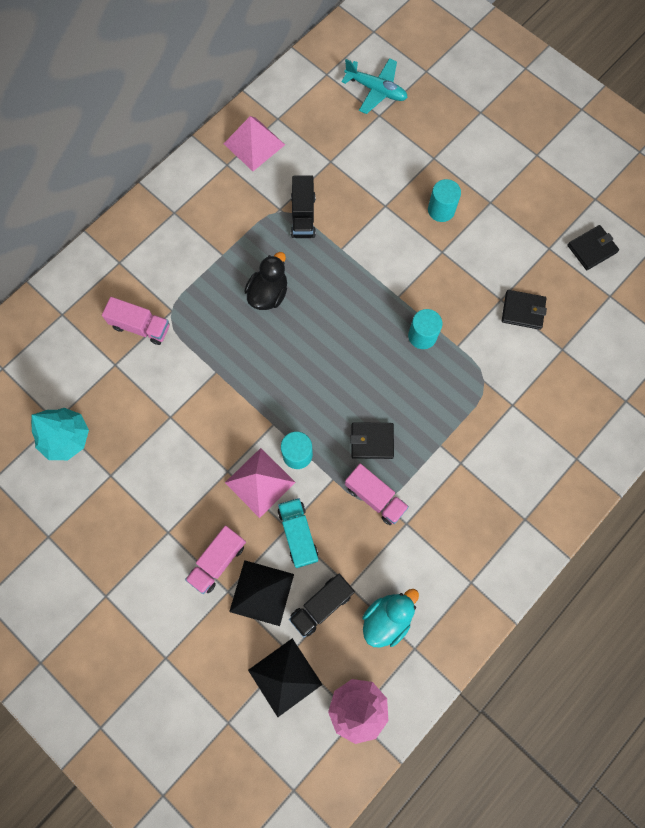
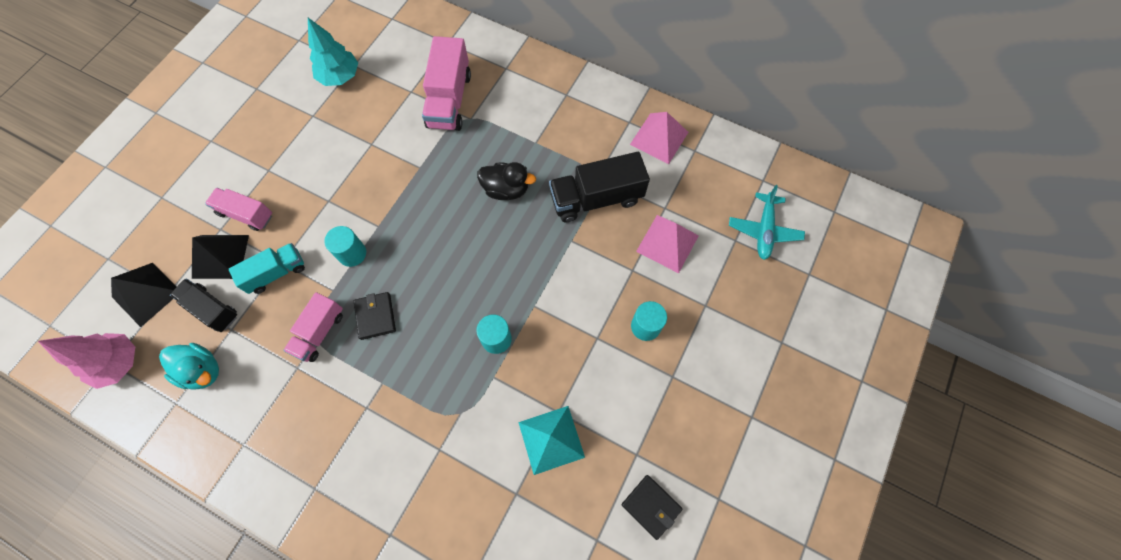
camera: 75 degrees right, 5 degrees down
pink truck [102,297,169,345] -> pink truck [422,36,471,131], size x1.57
pink pyramid [225,448,296,518] -> pink pyramid moved to [636,215,699,273]
black truck [291,176,316,238] -> black truck [549,152,650,222], size x1.57
black wallet [502,290,547,330] -> turquoise pyramid [518,406,585,475]

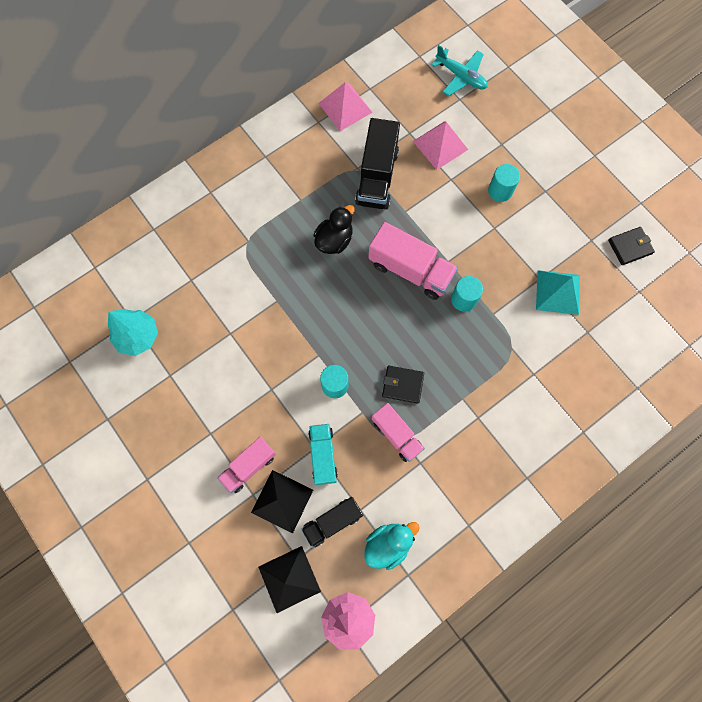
camera: 65 degrees left, 5 degrees up
pink truck [422,36,471,131] -> pink truck moved to [368,222,458,300]

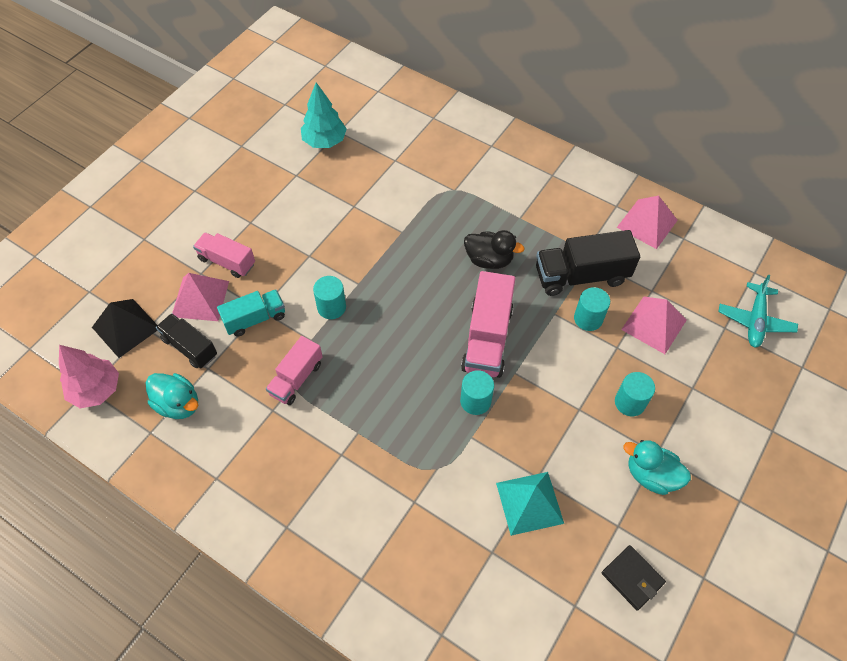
camera: 70 degrees right, 15 degrees down
black pyramid [251,470,313,533] -> pink pyramid [172,273,229,321]
black wallet [382,366,424,404] -> none
none -> turquoise cylinder [574,287,610,331]
none -> turquoise duck [623,440,691,495]

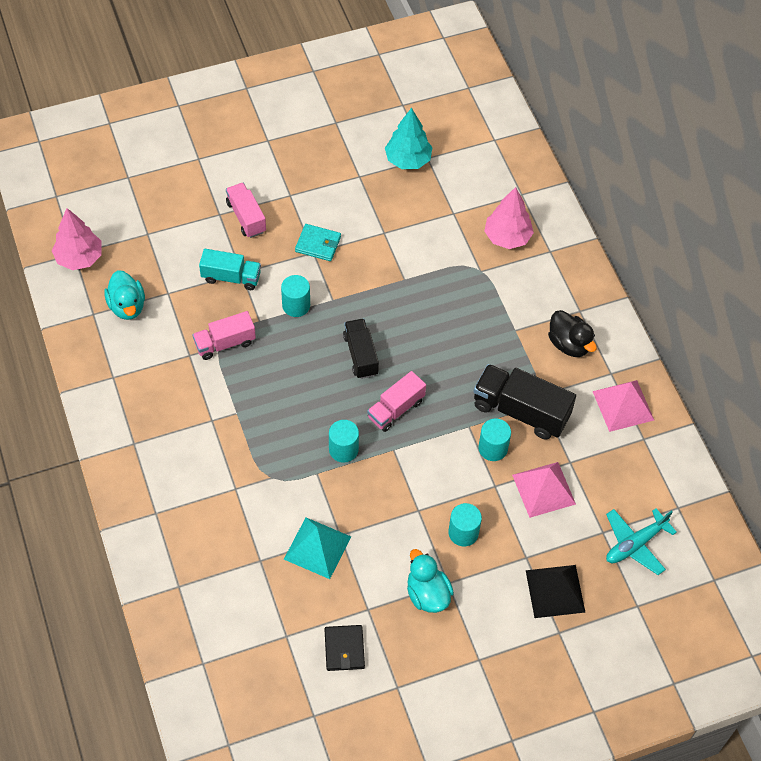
camera: 35 degrees right, 0 degrees up
black pyramid [92,299,158,358] -> black pyramid moved to [526,565,585,618]
black truck [156,313,217,368] -> black truck moved to [343,318,379,379]
pink pyramid [172,273,229,321] -> none
pink truck [461,271,515,378] -> pink truck [367,371,426,432], size x0.64
black duck [464,230,525,269] -> black duck moved to [548,310,597,357]
none -> turquoise wallet [295,224,341,261]
none -> pink tree [484,187,534,249]

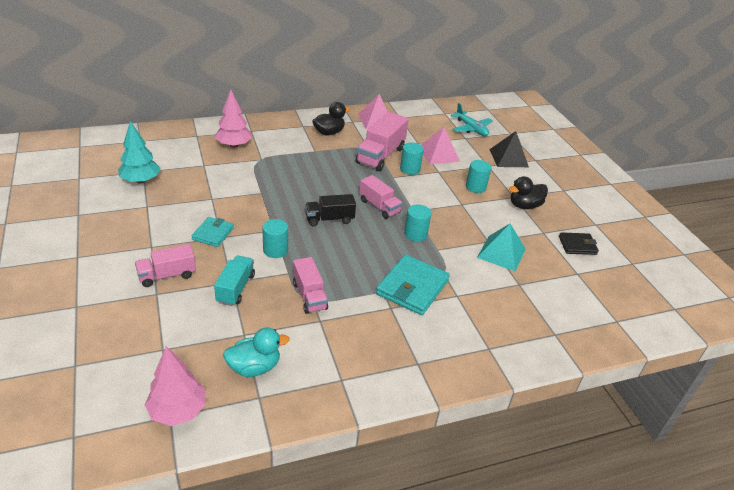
camera: 90 degrees left, 20 degrees down
turquoise duck [407,549,454,613] -> black duck [509,176,548,209]
black truck [474,364,576,440] -> pink truck [356,112,409,171]
none -> turquoise wallet [376,254,450,315]

